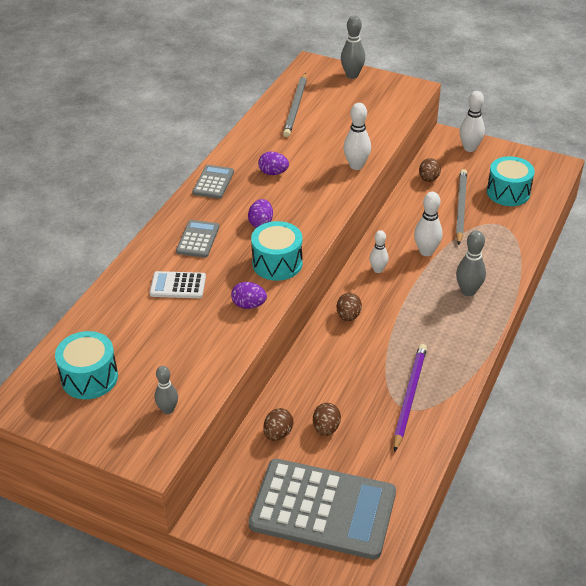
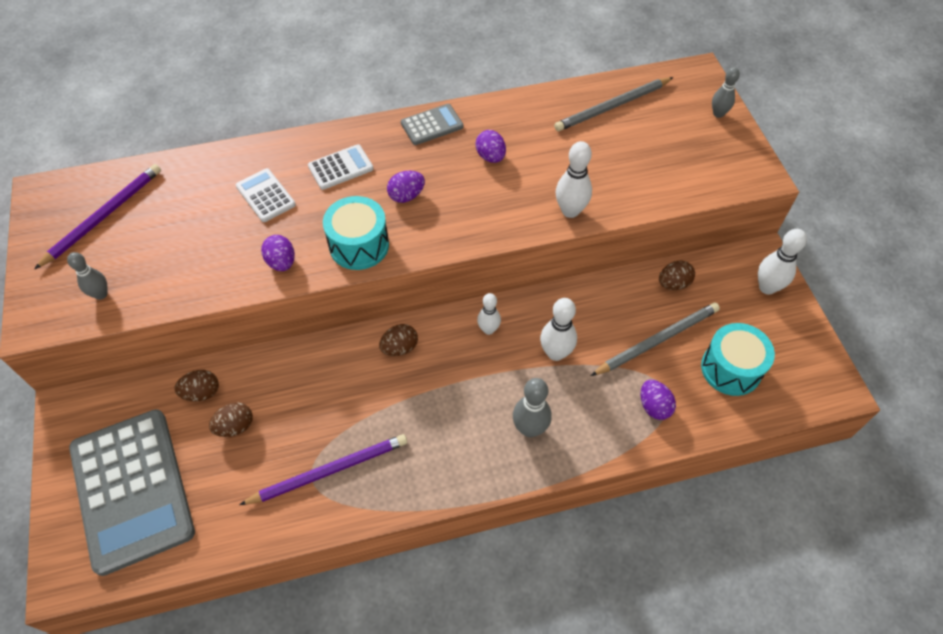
camera: 50 degrees right, 15 degrees up
turquoise drum [55,331,118,399] -> purple pencil [34,164,161,269]
grey calculator [176,220,219,258] -> white calculator [308,144,374,190]
grey bowling pin [341,16,365,79] -> grey bowling pin [712,67,740,118], size x0.67
none -> purple egg [641,380,676,420]

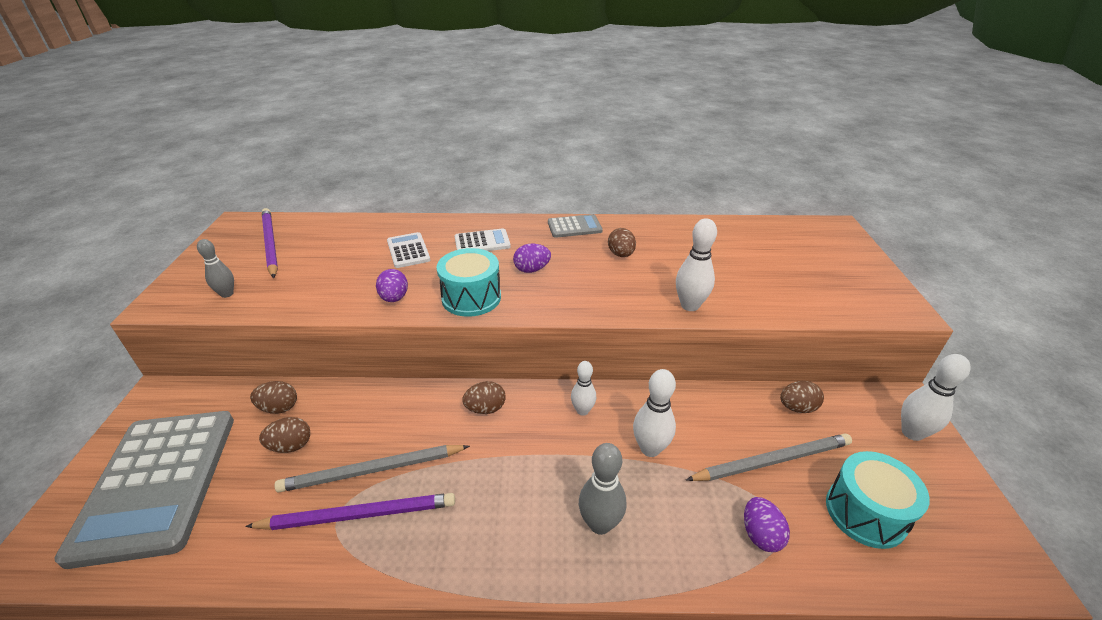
camera: 15 degrees right, 20 degrees down
purple pencil [34,164,161,269] -> purple pencil turned 75 degrees counterclockwise [262,208,278,278]
purple egg [475,130,506,163] -> brown egg [608,228,636,257]
grey pencil [554,77,674,131] -> grey pencil moved to [274,445,470,492]
grey bowling pin [712,67,740,118] -> none

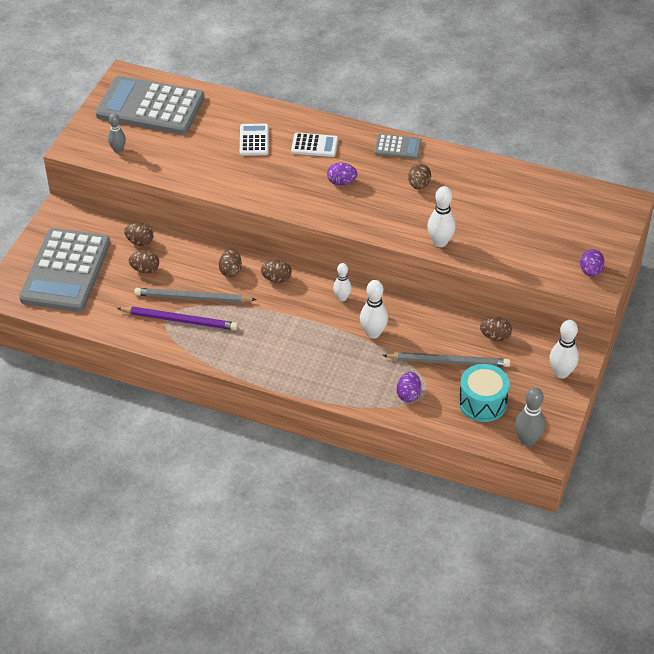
camera: 20 degrees right, 10 degrees up
purple pencil [262,208,278,278] -> grey calculator [95,76,205,135]
purple egg [376,269,408,302] -> purple egg moved to [580,249,604,277]
turquoise drum [436,248,501,317] -> none
grey bowling pin [579,443,626,535] -> grey bowling pin moved to [515,387,545,446]
none -> brown egg [219,249,242,277]

